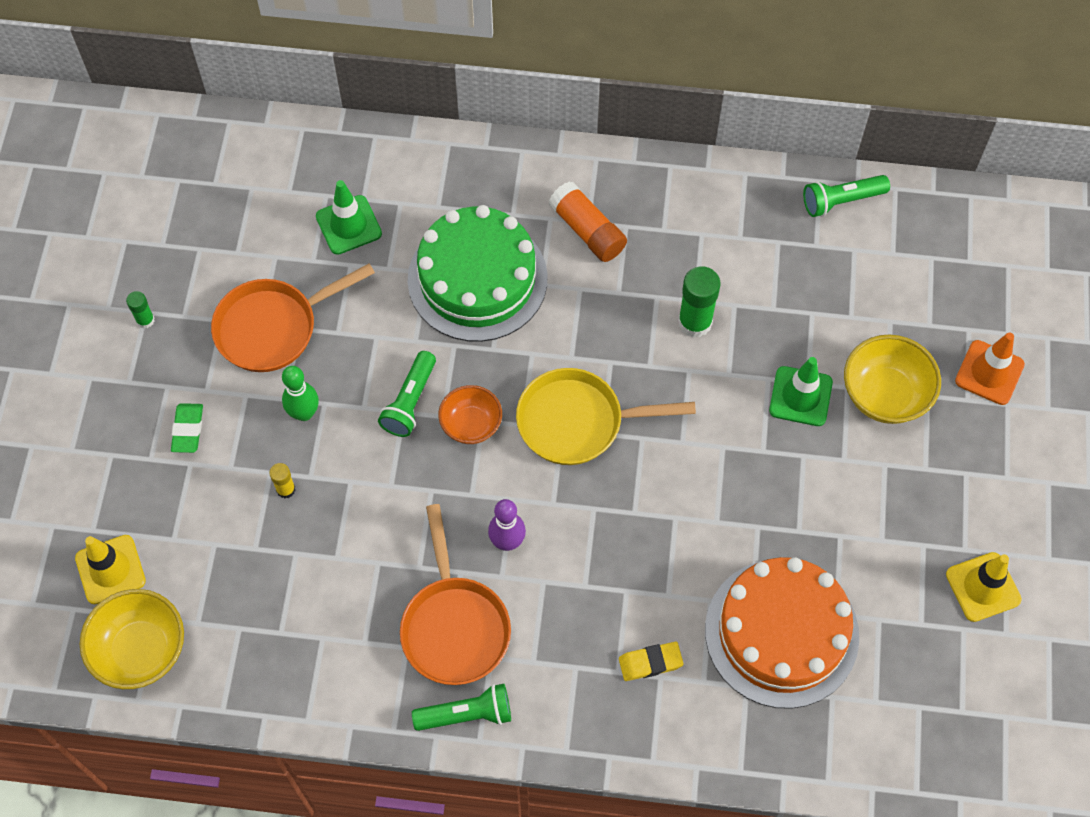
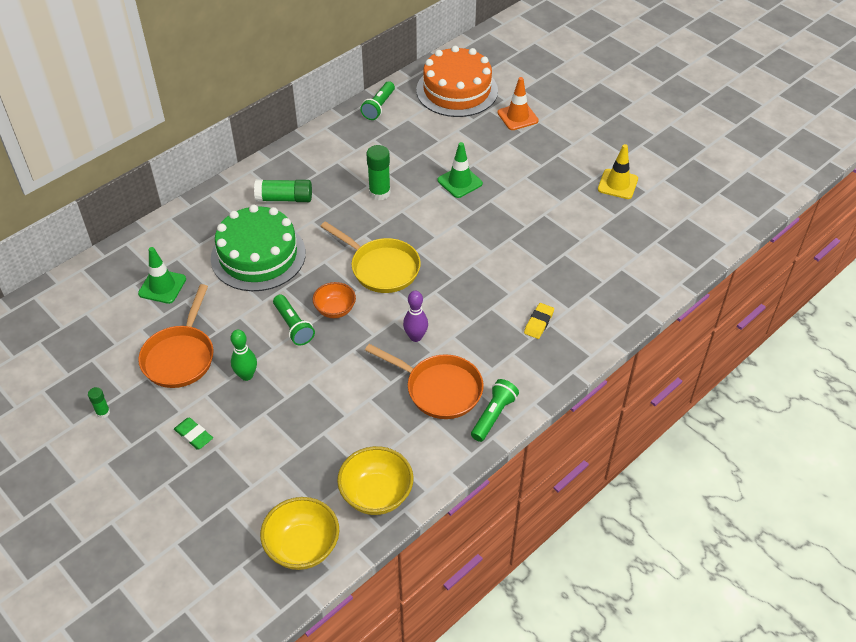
camera: 50 degrees left, 15 degrees down
yellow traffic cone [75,535,146,604] -> none
yellow glue stick [269,463,295,498] -> none
yellow pan [516,368,696,465] -> yellow pan turned 90 degrees counterclockwise [320,221,421,293]
orange glue stick [549,181,627,262] -> green glue stick [254,179,312,202]
orange cake [705,557,859,709] -> orange cake moved to [416,46,498,117]
yellow bowl [844,335,941,424] -> yellow bowl moved to [337,446,414,515]

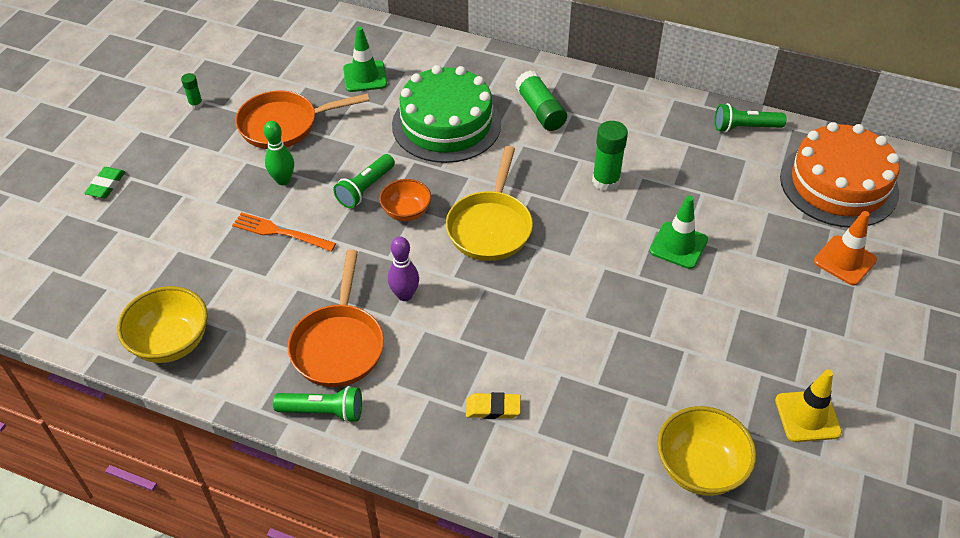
camera: 65 degrees right, 0 degrees up
green eraser [174,418,213,450] -> green eraser moved to [84,167,125,198]
yellow bowl [260,497,339,570] -> yellow bowl moved to [657,406,756,496]
none -> orange fork [232,212,336,252]

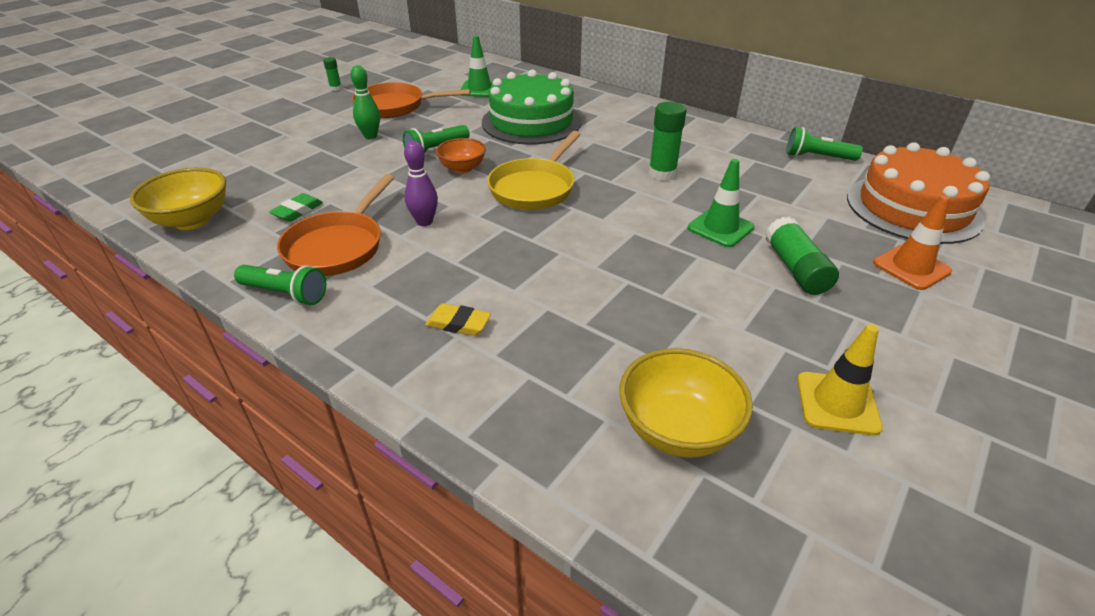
camera: 15 degrees right, 10 degrees down
green eraser [84,167,125,198] -> green eraser moved to [269,193,323,222]
orange fork [232,212,336,252] -> none
green glue stick [515,71,567,131] -> green glue stick moved to [765,217,839,295]

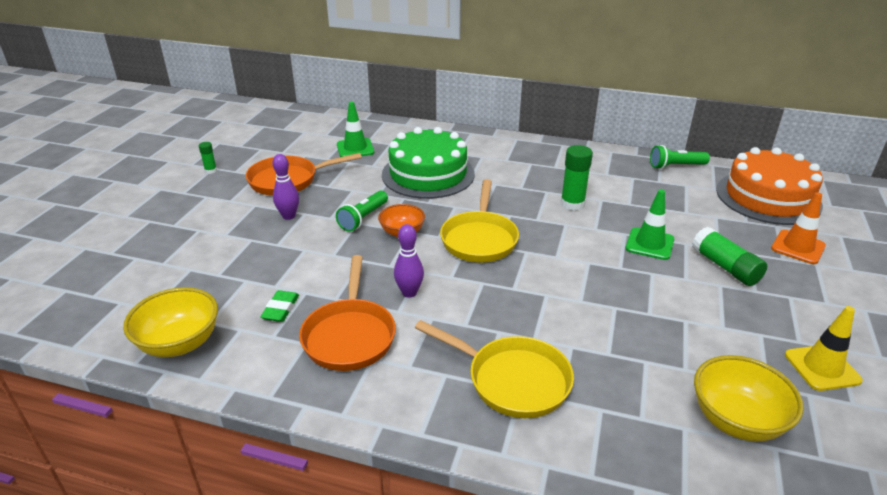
camera: 20 degrees left, 5 degrees down
green flashlight [234,265,326,305] -> none
green bowling pin [350,65,380,139] -> purple bowling pin [273,154,299,220]
yellow eraser [425,303,491,336] -> yellow pan [415,320,574,418]

